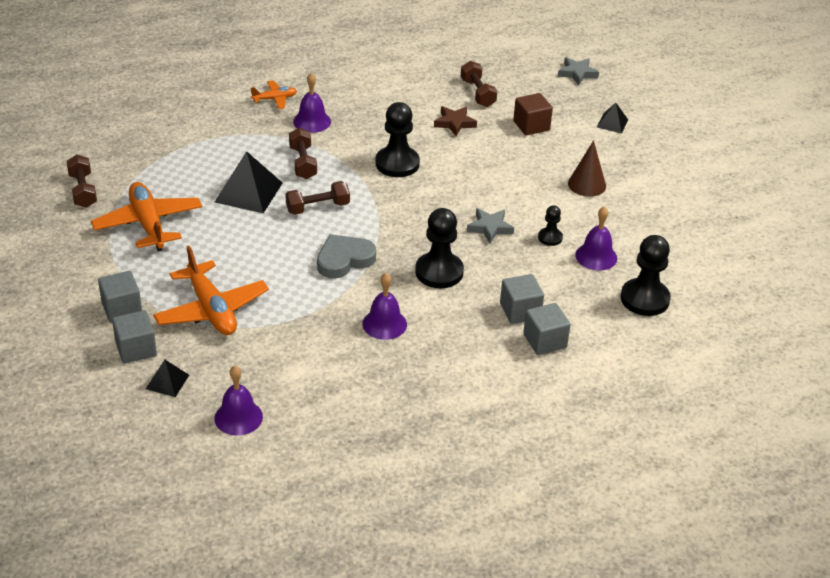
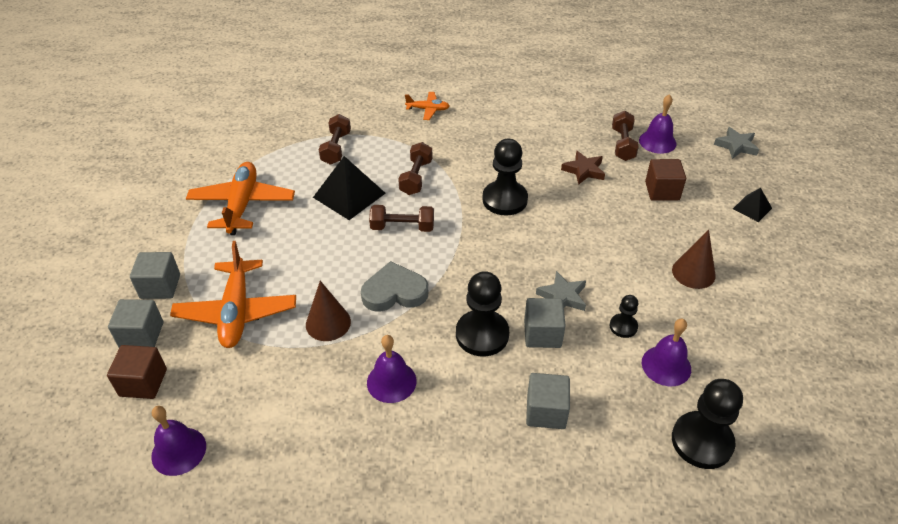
camera: 25 degrees right, 5 degrees up
brown dumbbell [66,154,97,208] -> brown dumbbell moved to [319,114,351,165]
black pyramid [146,360,189,397] -> brown cube [107,345,167,399]
purple bell [293,73,331,133] -> purple bell moved to [639,94,676,154]
grey cube [523,303,571,355] -> grey cube moved to [524,298,566,348]
none -> brown cone [306,281,351,341]

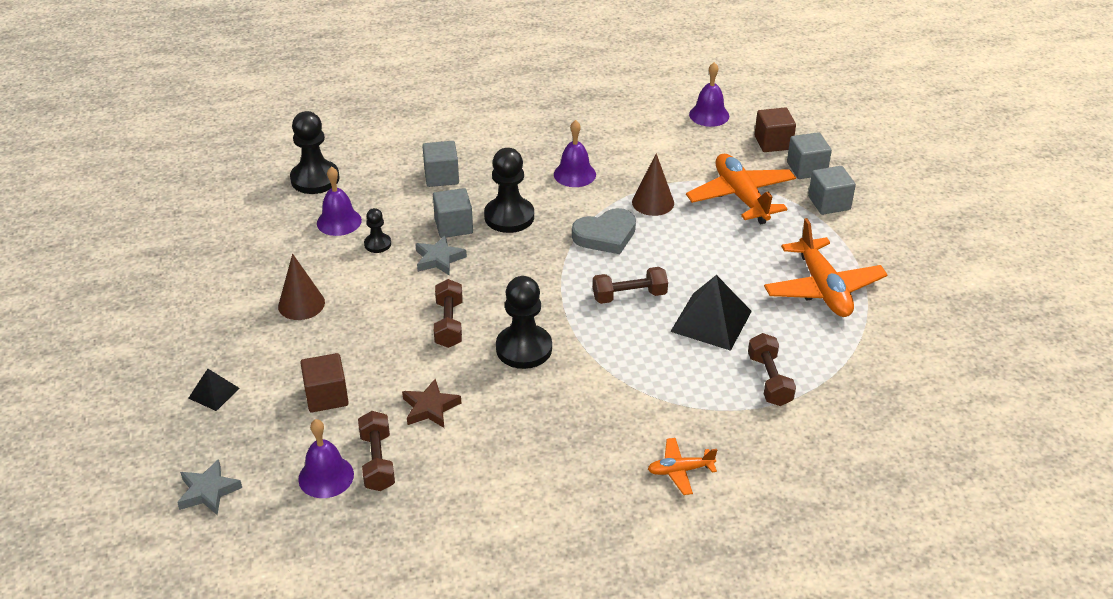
camera: 165 degrees right, 5 degrees down
brown dumbbell [398,142,433,195] -> brown dumbbell moved to [434,279,462,348]

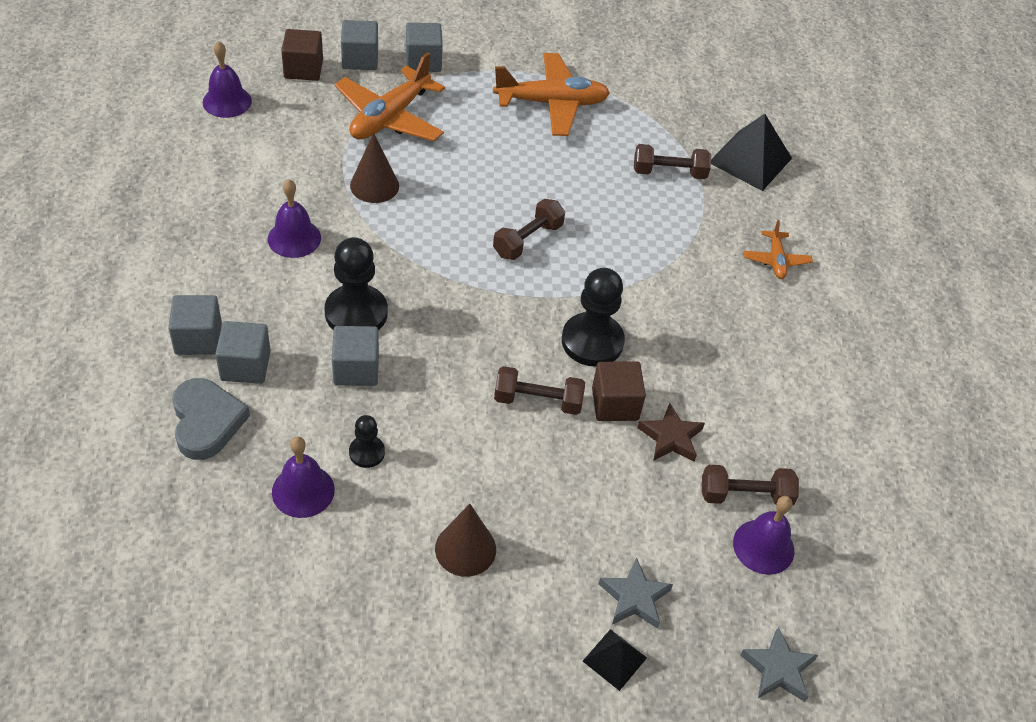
camera: 85 degrees left, 10 degrees up
black pawn [290,111,340,194] -> none
brown cube [300,353,349,412] -> brown cube moved to [592,361,646,421]
grey star [415,235,467,276] -> grey star moved to [599,558,673,629]
grey heart [572,208,636,254] -> grey heart moved to [172,378,250,460]
brown dumbbell [593,267,668,304] -> brown dumbbell turned 45 degrees clockwise [493,199,565,260]
black pyramid [670,275,752,351] -> black pyramid moved to [711,114,792,191]
orange plane [686,154,796,224] -> orange plane turned 45 degrees counterclockwise [335,52,445,141]
none -> grey cube [168,295,222,355]

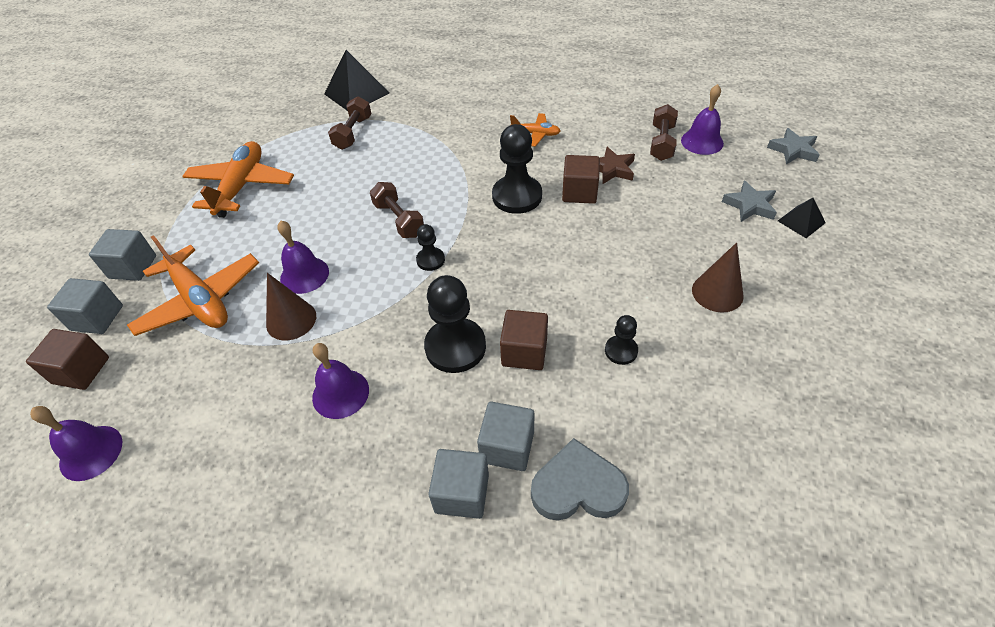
camera: 70 degrees left, 0 degrees up
purple bell [272,437,335,518] -> purple bell moved to [277,221,329,294]
grey cube [332,326,379,386] -> brown cube [500,310,548,370]
brown dumbbell [494,366,585,415] -> none
orange plane [743,220,813,279] -> orange plane moved to [510,113,560,147]
none -> black pawn [416,224,445,271]

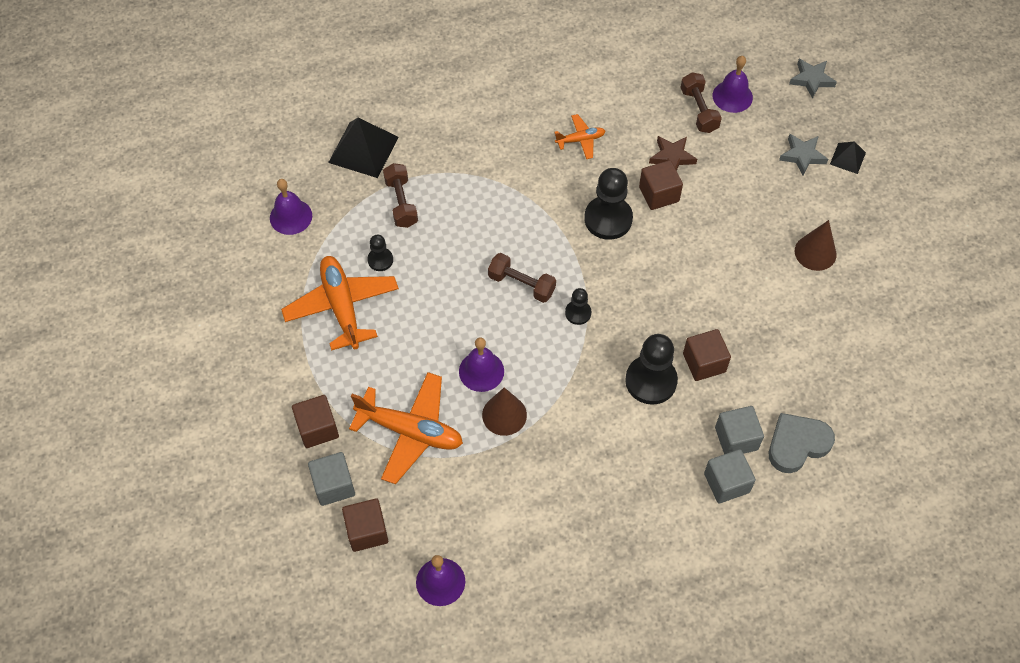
camera: 30 degrees left, 10 degrees up
grey cube [89,229,156,281] -> brown cube [292,395,339,448]
purple bell [312,343,369,419] -> purple bell moved to [270,179,312,235]
black pawn [605,315,638,365] -> black pawn moved to [367,235,393,271]

